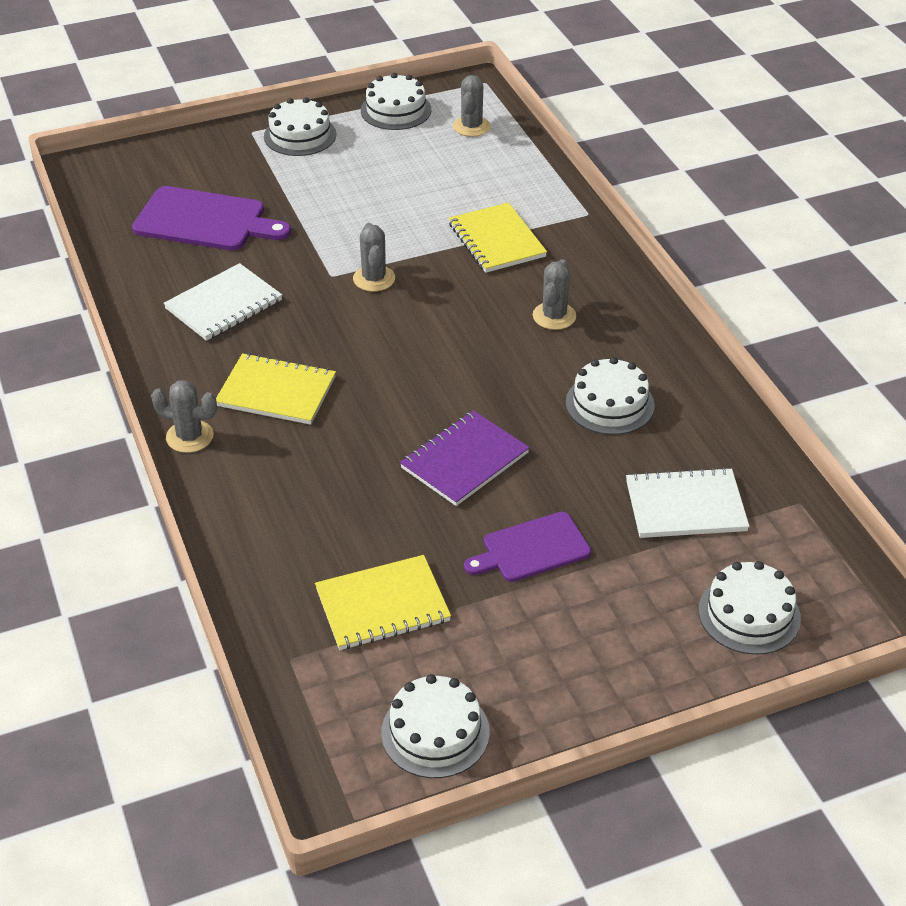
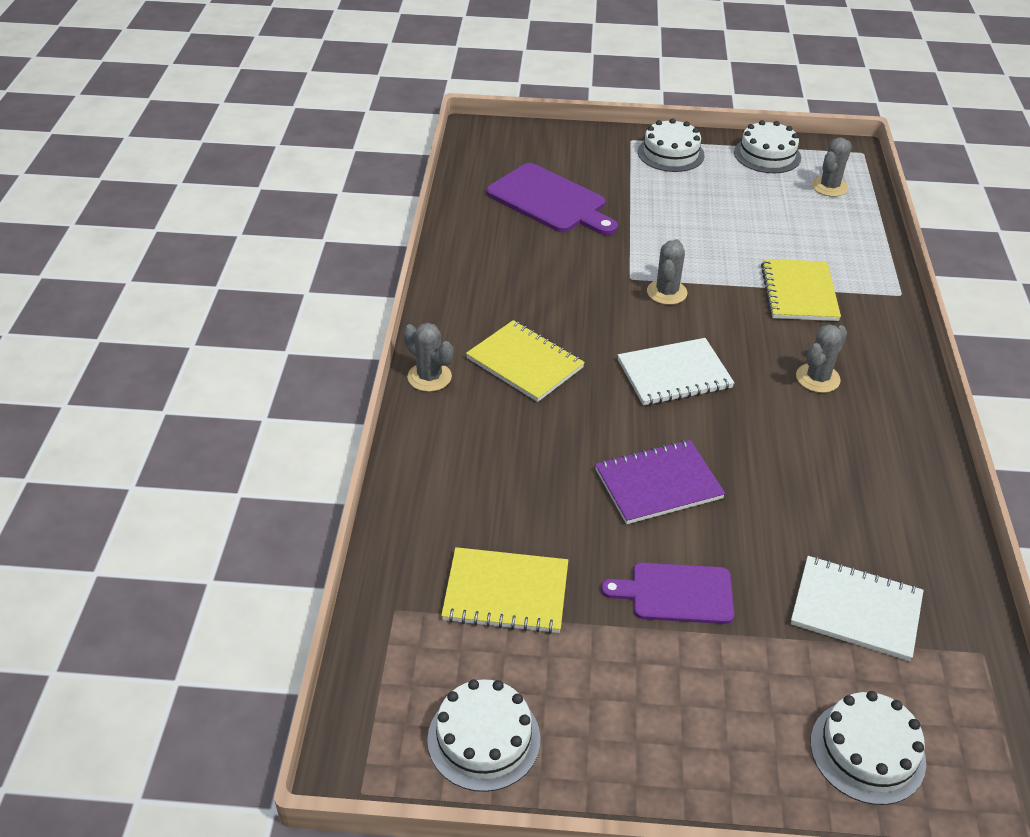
camera: 25 degrees right, 0 degrees up
white notebook [164,263,282,341] -> white notebook moved to [618,338,734,406]
white cake [566,357,655,435] -> none

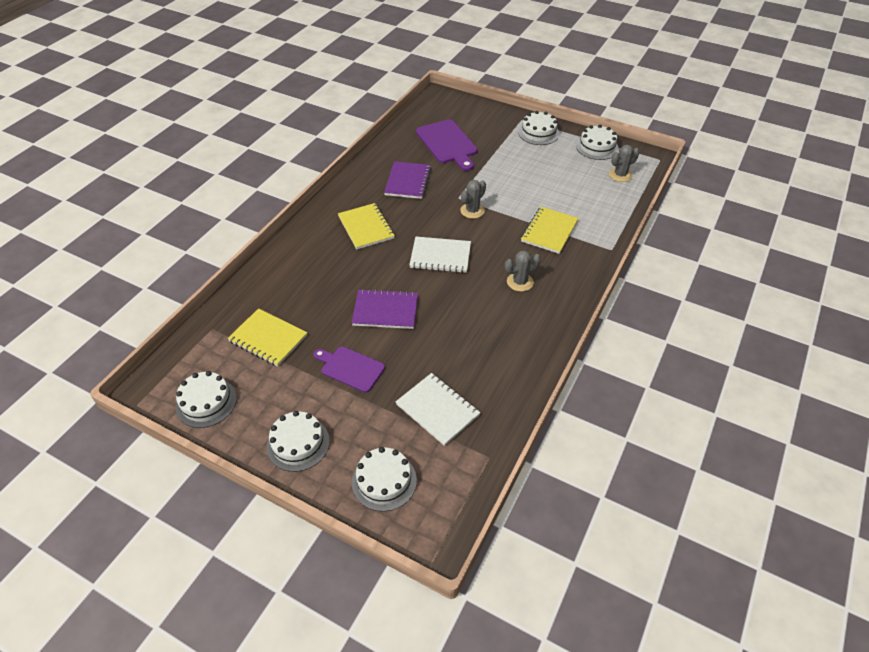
camera: 25 degrees right, 5 degrees up
grey cactus [403,323,453,392] -> none
none -> white cake [267,411,330,472]
none -> purple notebook [384,161,431,199]

